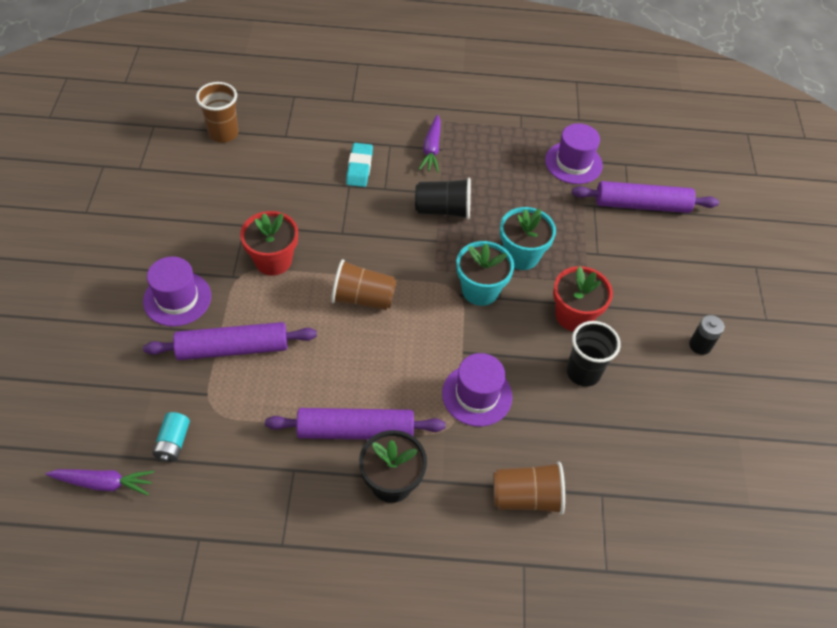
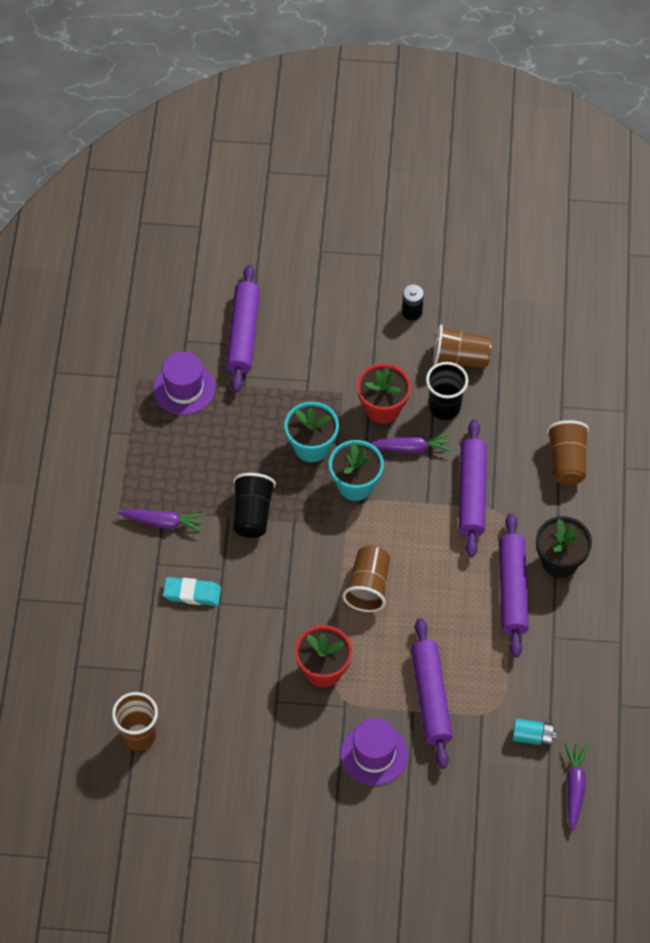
camera: 85 degrees left, 5 degrees up
purple hat [442,353,512,427] -> purple rolling pin [459,419,487,557]
none -> purple carrot [369,433,452,453]
none -> brown cup [433,325,492,368]

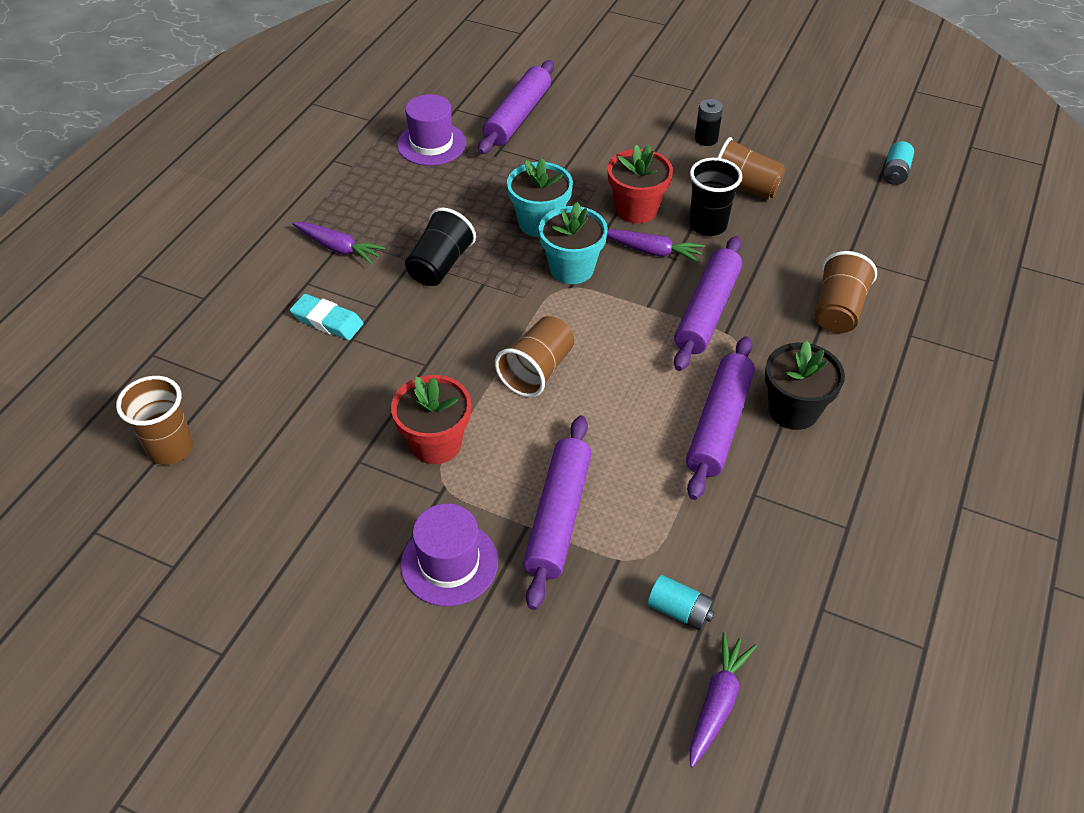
camera: 20 degrees right, 10 degrees down
none -> turquoise battery [883,141,914,185]

